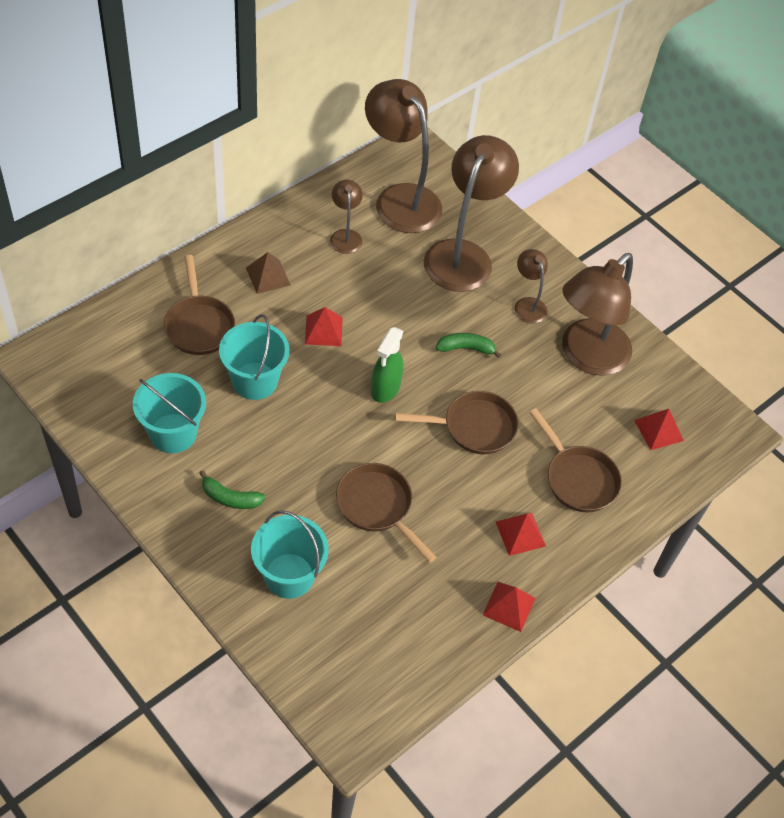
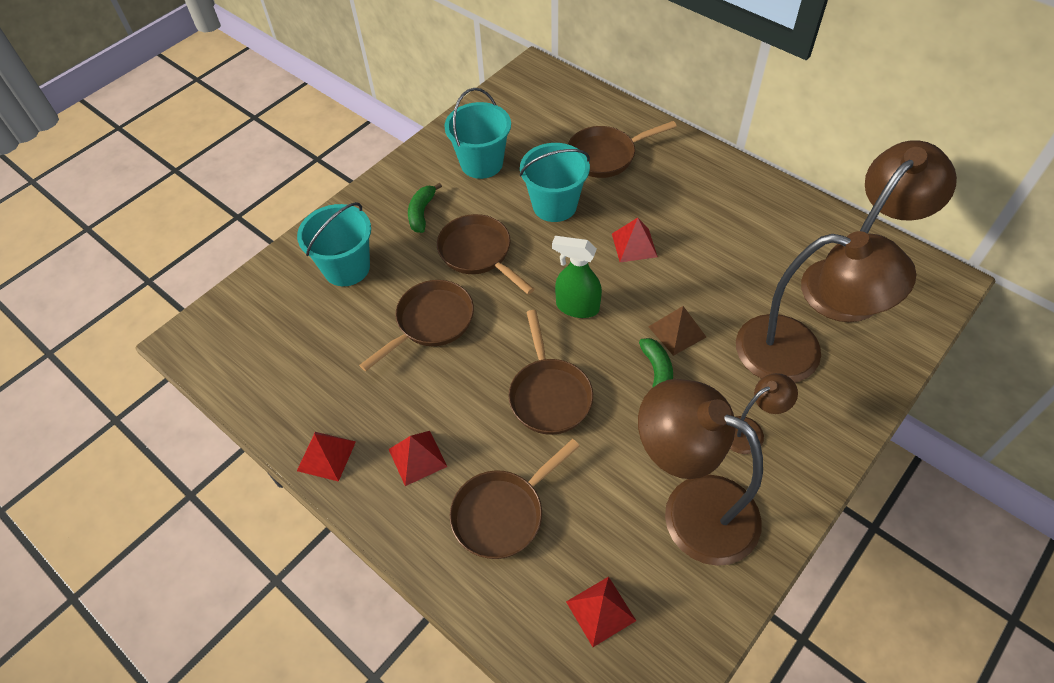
camera: 90 degrees right, 0 degrees up
brown pyramid [246,252,291,294] -> brown pyramid moved to [648,306,706,356]
brown lamp [330,180,363,254] -> none
none -> brown pan [437,214,534,294]

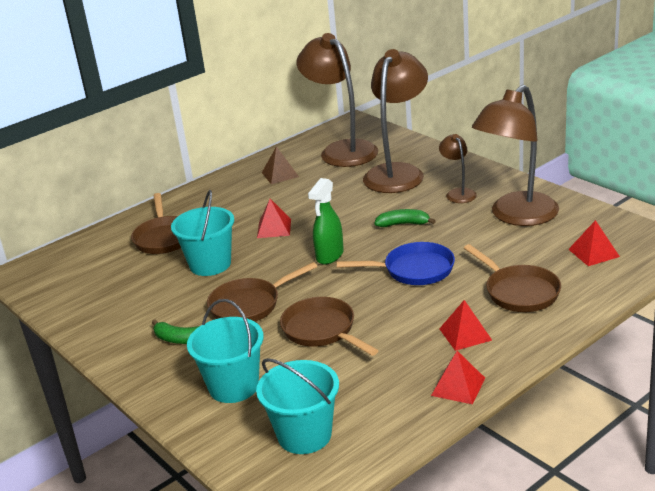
camera: 80 degrees left, 25 degrees down
turquoise bucket [444,88,511,179] -> turquoise bucket moved to [256,358,339,454]
brown pan [509,310,593,435] -> blue pan [337,242,455,285]
brown pyramid [648,306,706,356] -> brown pyramid moved to [262,146,299,184]

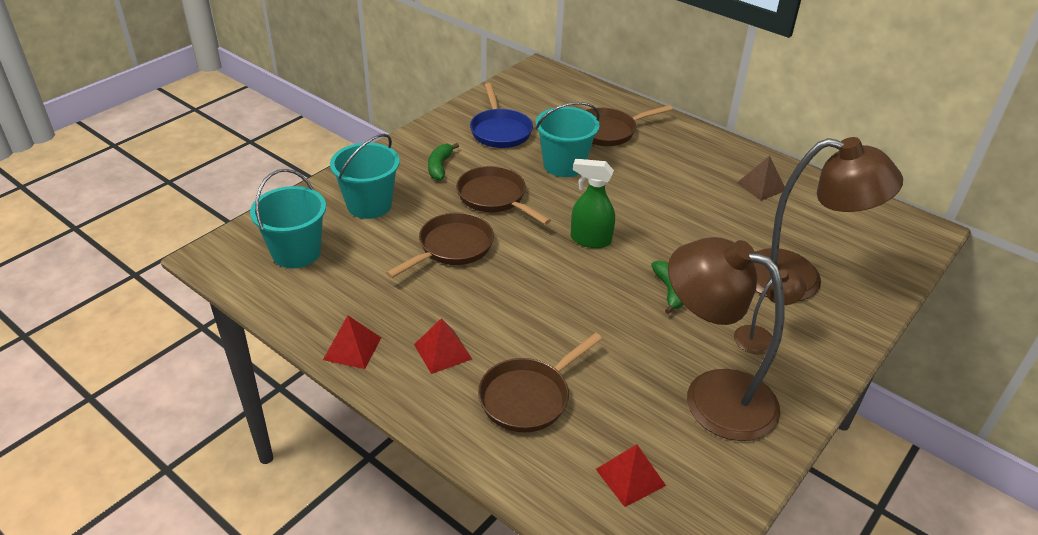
camera: 75 degrees right, 10 degrees up
red pyramid [257,199,291,238] -> none
brown lamp [297,33,378,167] -> none
blue pan [337,242,455,285] -> blue pan moved to [470,83,533,148]

